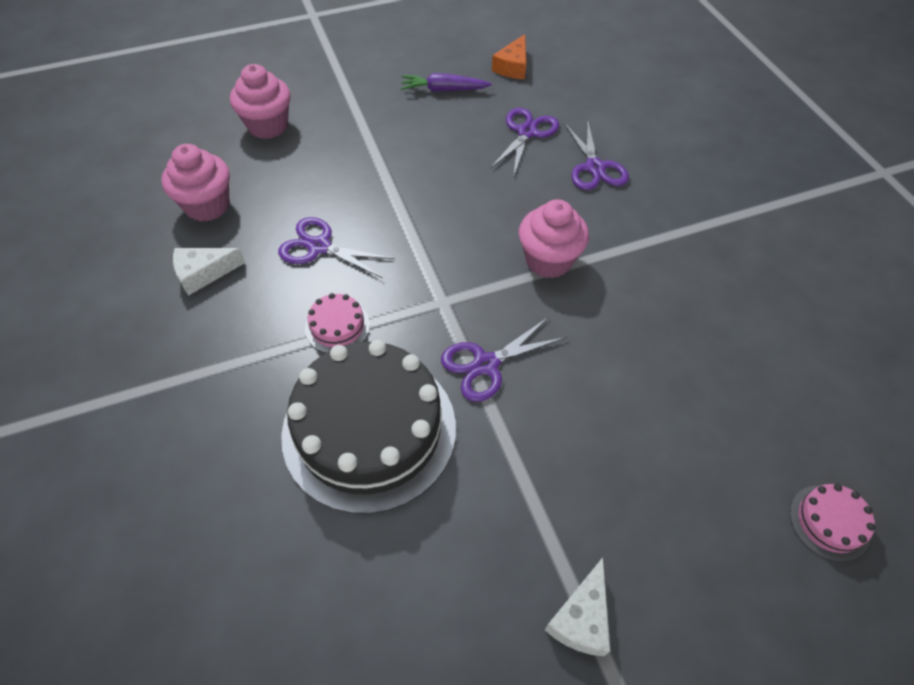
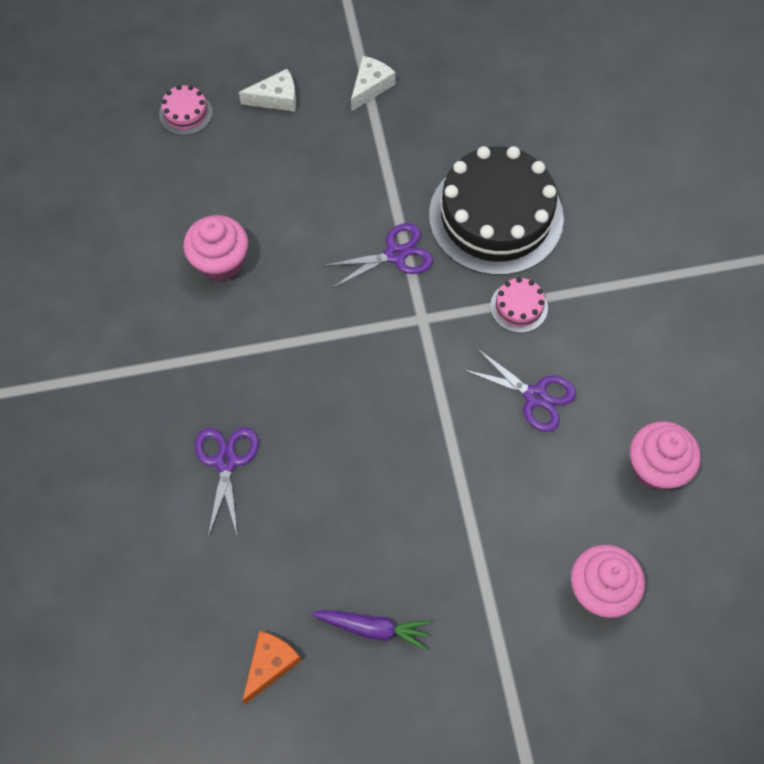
camera: 170 degrees left, 10 degrees up
white cheese [173,248,245,296] -> white cheese moved to [239,69,296,112]
purple scissors [490,108,559,175] -> none
pink cupcake [519,199,589,278] -> pink cupcake moved to [183,215,248,282]

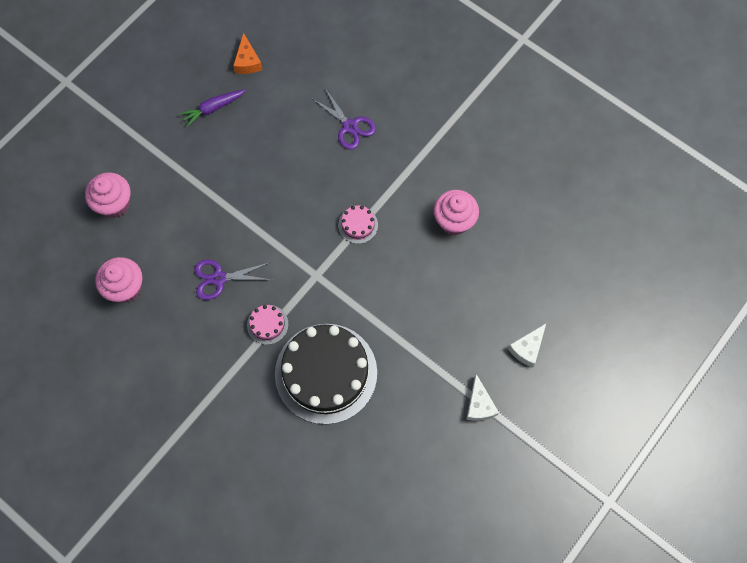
camera: 140 degrees right, 5 degrees up
pink cake [159,85,212,135] -> pink cake moved to [338,205,378,244]
purple scissors [323,223,433,288] -> none

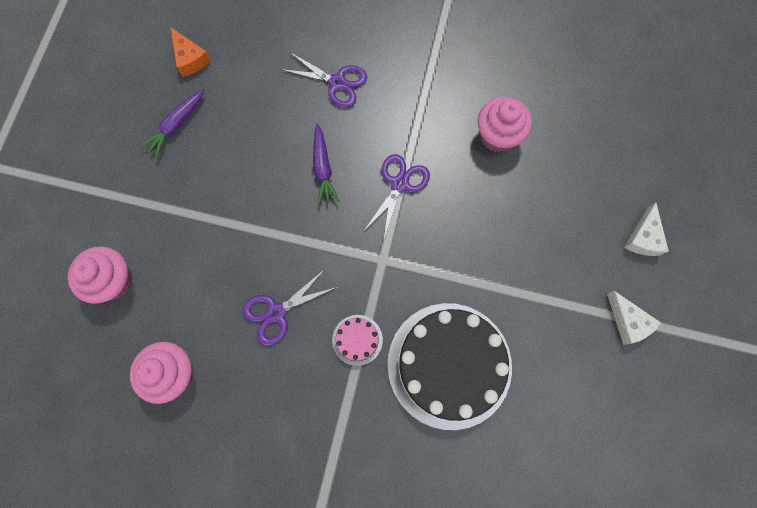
camera: 25 degrees left, 5 degrees up
pink cake [338,205,378,244] -> purple scissors [363,154,430,242]
none -> purple carrot [313,124,340,205]

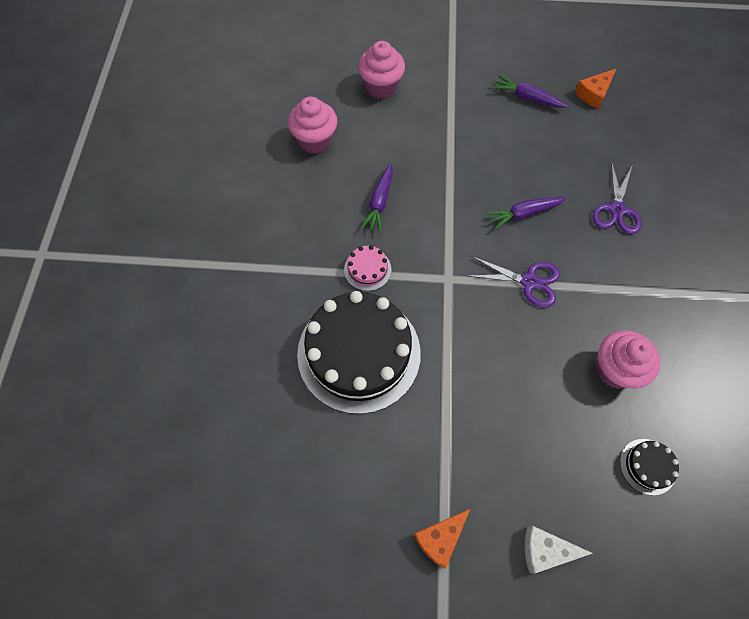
camera: 80 degrees right, 10 degrees down
purple scissors [243,268,337,346] -> purple carrot [361,163,393,233]
white cheese [607,291,661,345] -> orange cheese [413,509,470,569]
none -> black cake [620,439,679,495]

